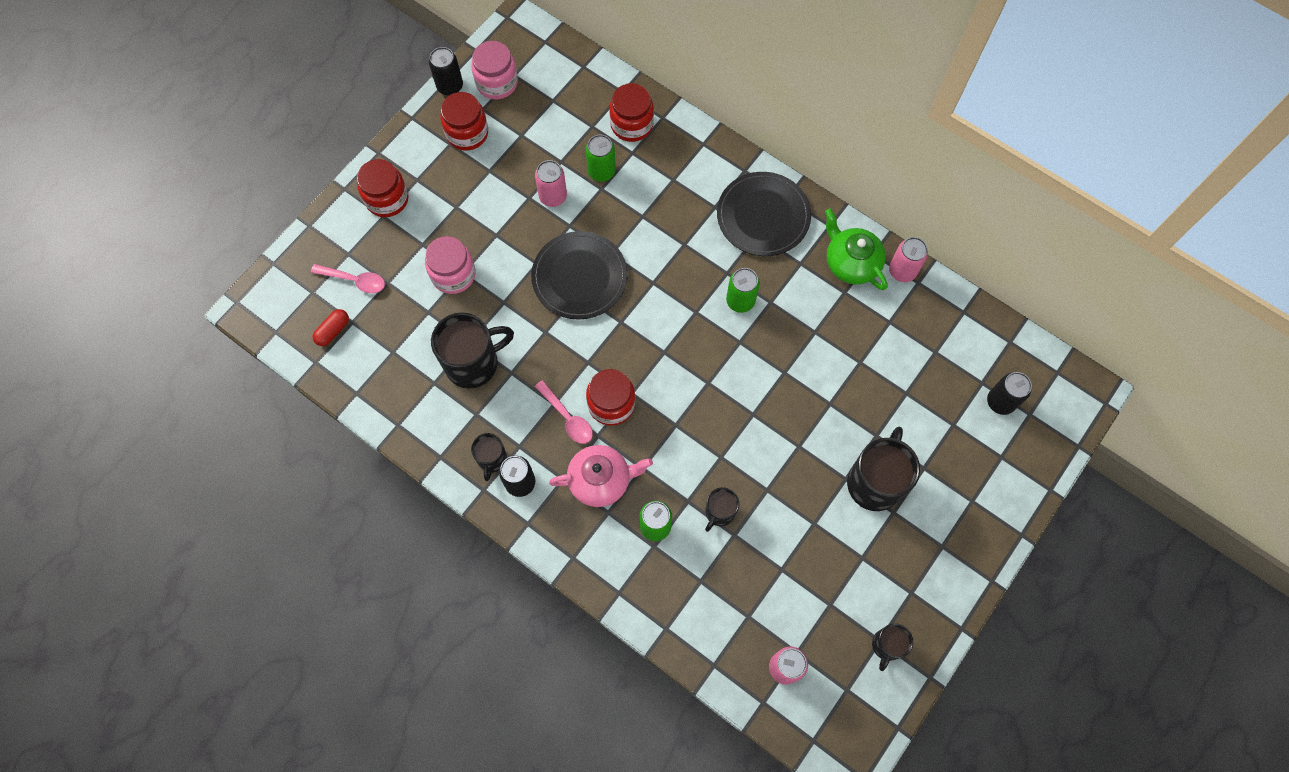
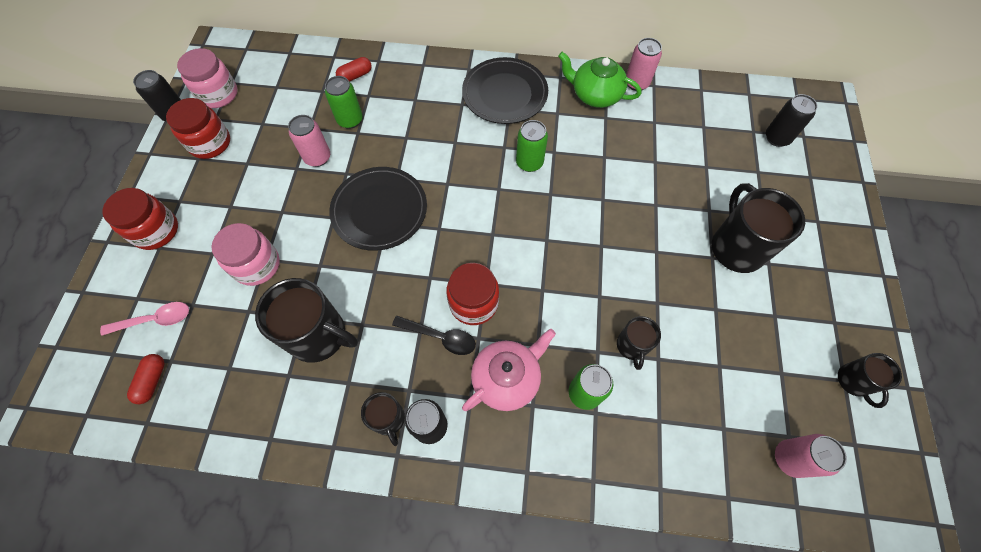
camera: 30 degrees left, 5 degrees down
black mug [431,312,514,389] -> black mug turned 75 degrees clockwise [255,278,358,363]
pink spoon [535,380,593,444] -> black spoon [392,316,476,355]
red jar [609,83,654,142] -> red capsule [336,57,372,82]

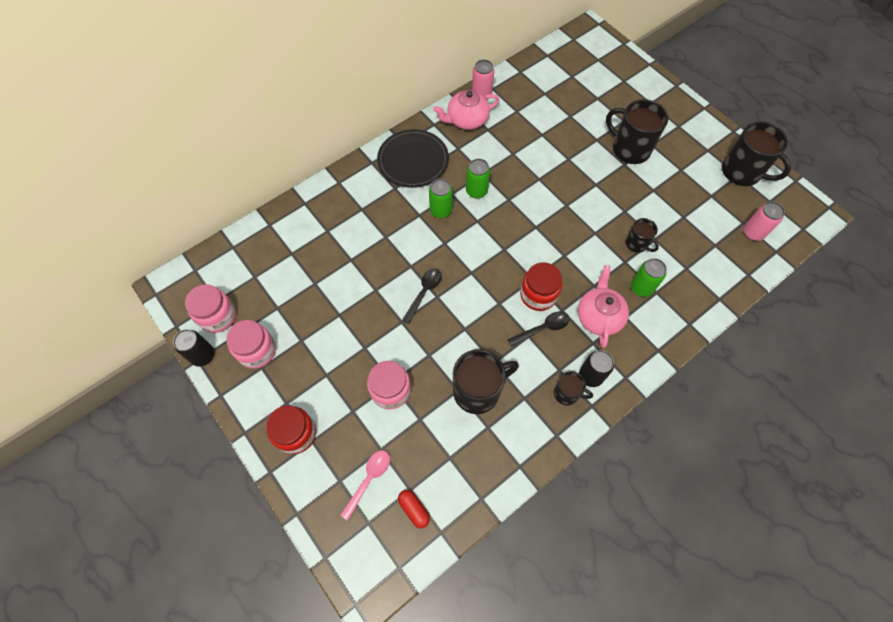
camera: 45 degrees left, 0 degrees up
red jar [166,98,230,159] -> pink jar [226,320,276,369]
pink can [288,115,330,167] -> none
green can [325,76,363,129] -> green can moved to [429,179,453,218]
black plate [329,167,427,251] -> black spoon [402,268,442,324]
red capsule [336,57,372,82] -> none
green teapot [558,52,642,108] -> pink teapot [433,90,499,130]
black can [766,94,817,147] -> none
black mug [838,353,902,408] -> black mug [722,121,791,186], size x1.85

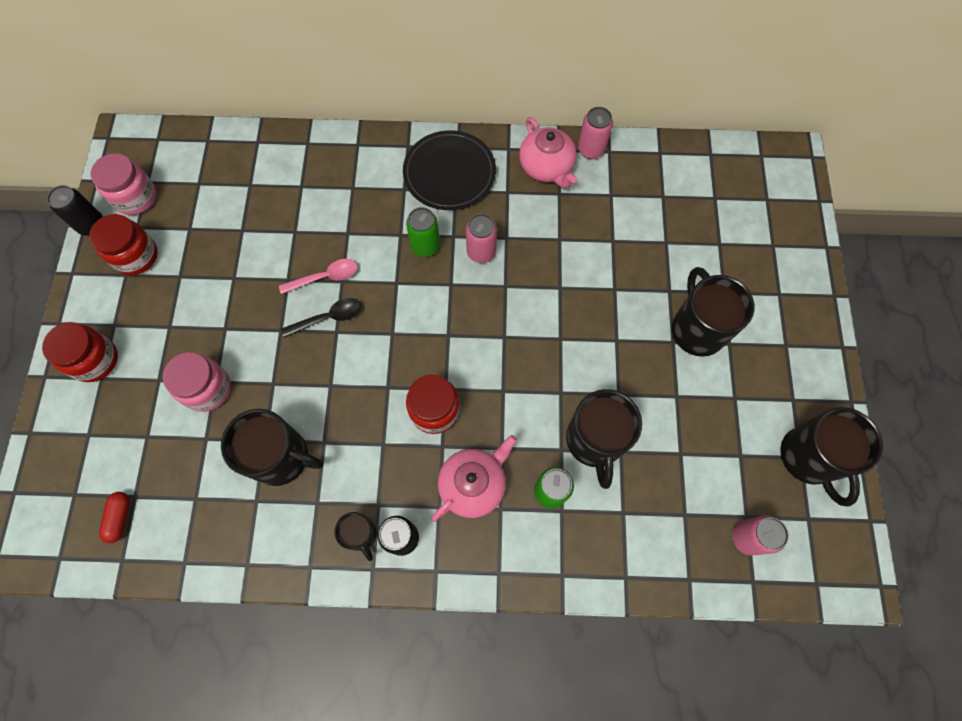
camera: 40 degrees right, 5 degrees up
pink jar [226,320,276,369] -> red jar [89,214,158,275]
pink spoon [340,450,390,520] -> pink spoon moved to [279,259,358,294]
pink teapot [433,90,499,130] -> pink teapot turned 135 degrees counterclockwise [519,117,577,189]
green can [466,159,490,199] -> pink can [466,214,497,263]
black spoon [507,311,570,347] -> none
black mug [626,218,659,253] -> black mug [566,389,642,489], size x1.85

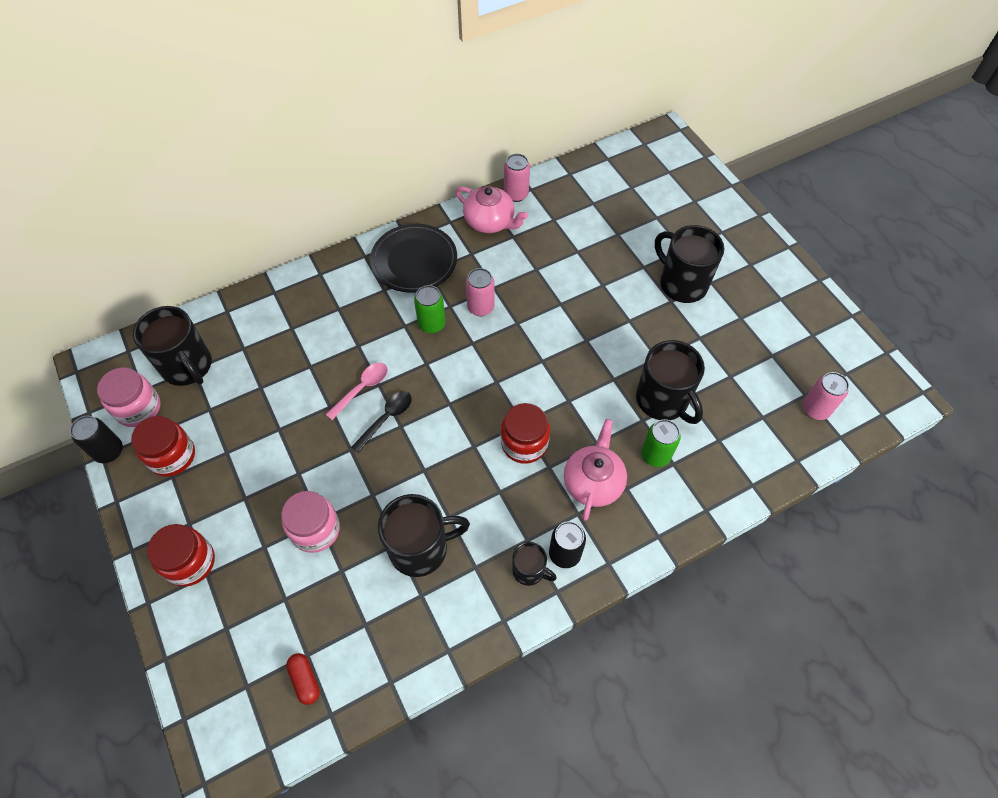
camera: 30 degrees left, 10 degrees down
black mug [781,407,883,507] -> black mug moved to [133,306,212,386]

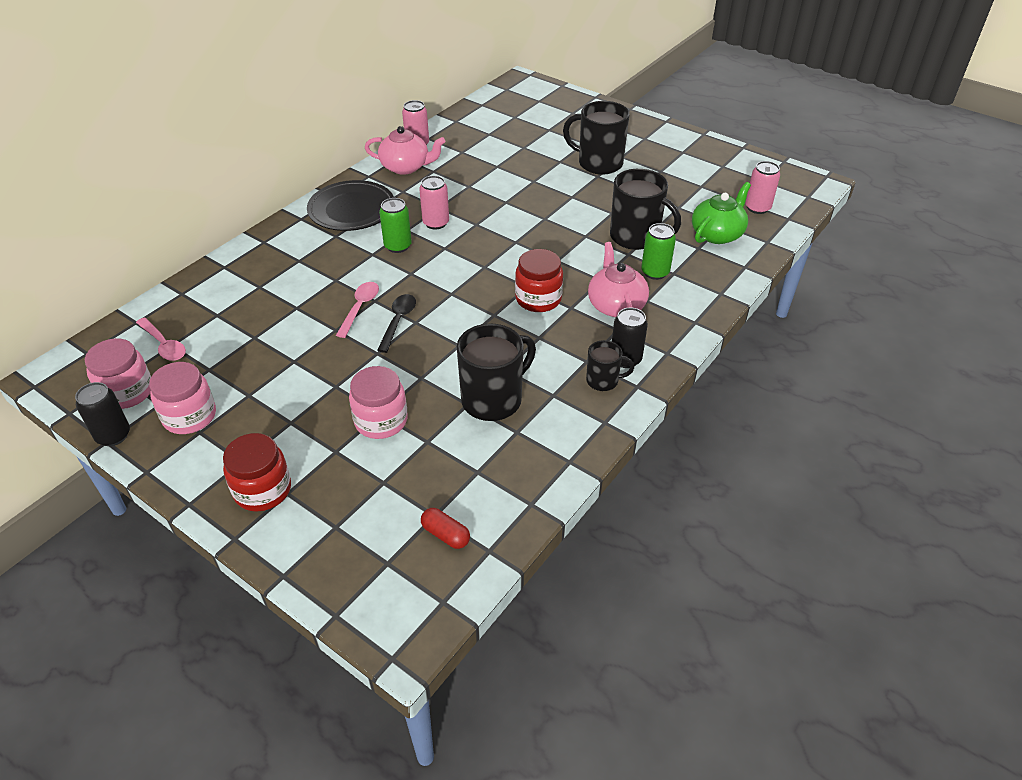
camera: 25 degrees left, 15 degrees down
red jar [131,416,195,477] -> pink jar [149,362,216,434]
black mug [133,306,212,386] -> pink spoon [136,317,186,361]
none -> green teapot [692,182,751,244]

